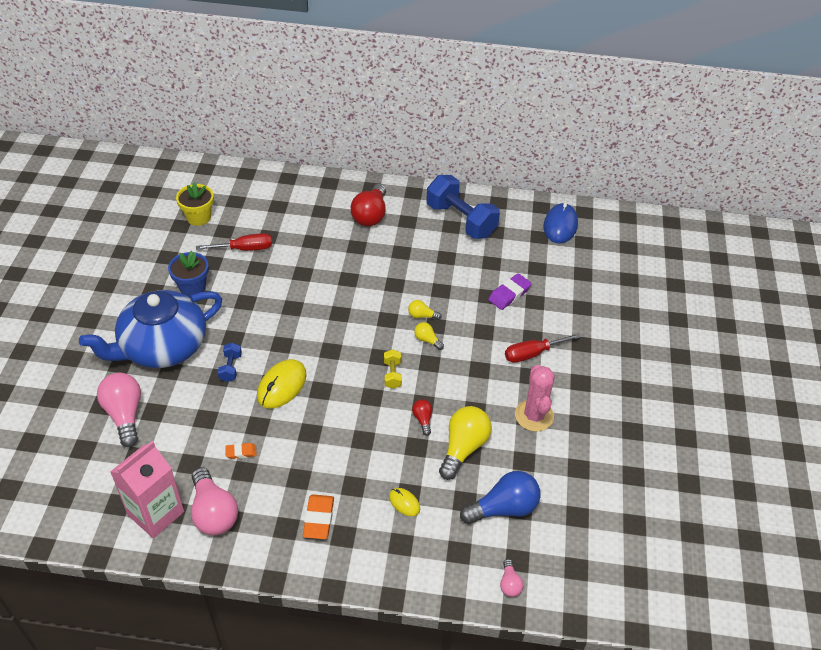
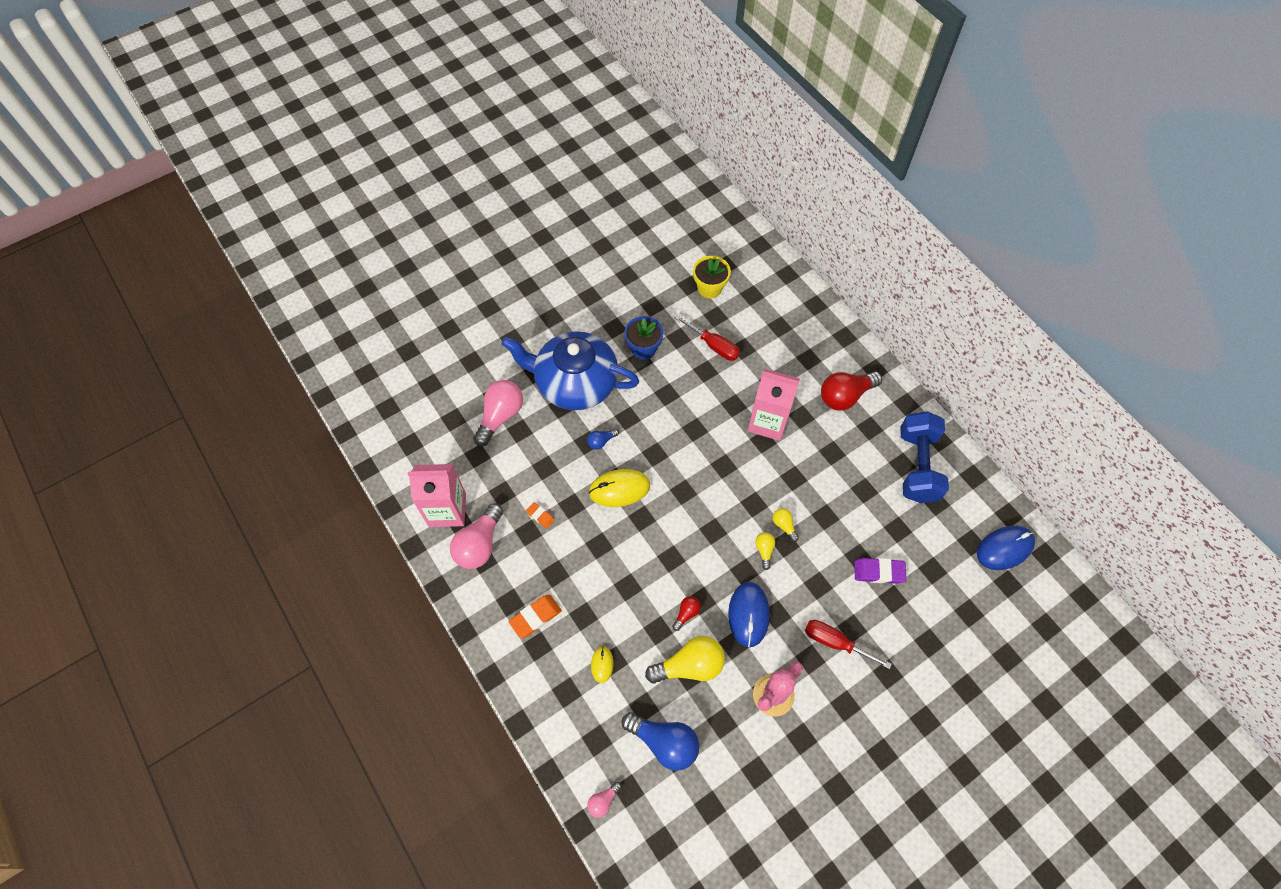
camera: 50 degrees right, 15 degrees up
blue dumbbell [218,343,242,382] -> blue light bulb [587,429,619,450]
yellow dumbbell [384,349,402,389] -> none
none -> blue mouse [728,582,770,647]
none -> pink carton [748,369,799,441]

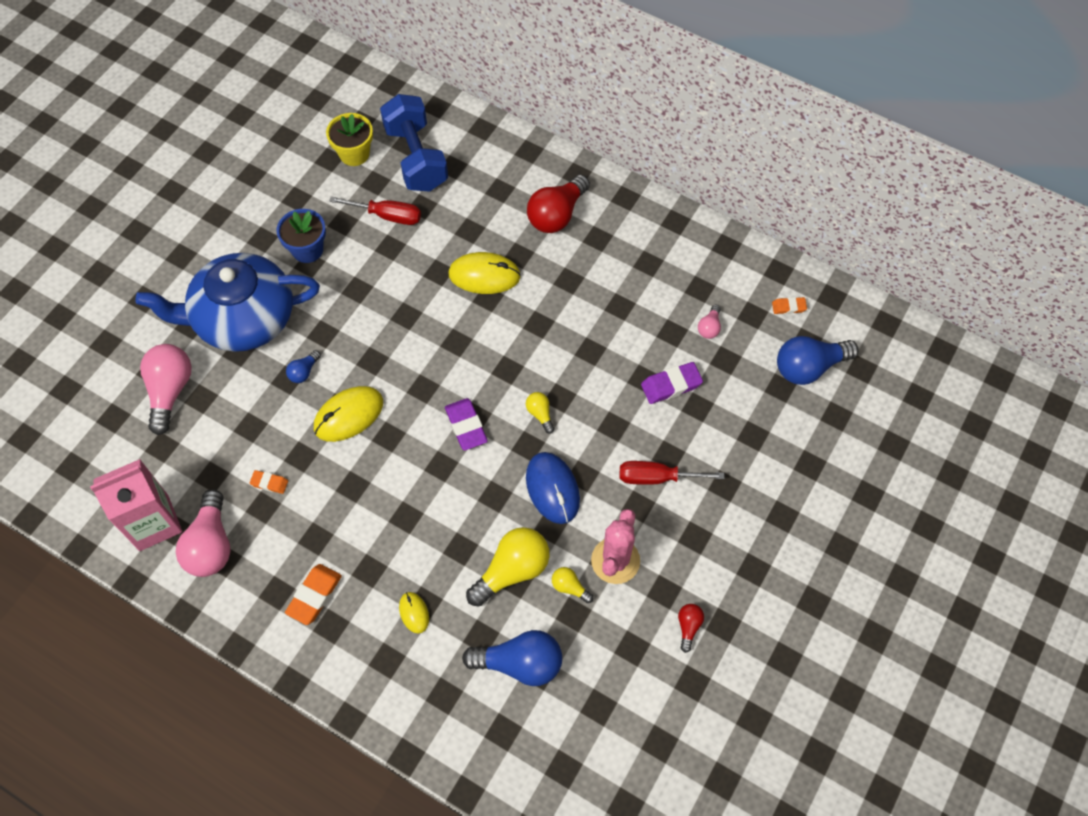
camera: 25 degrees left, 0 degrees up
pink light bulb [587,782,622,818] -> pink light bulb moved to [698,304,721,339]
red light bulb [672,596,701,631] -> red light bulb moved to [678,604,704,653]
pink carton [748,369,799,441] -> yellow mouse [448,252,521,294]
yellow light bulb [773,508,799,542] -> yellow light bulb moved to [552,567,593,603]
blue dumbbell [900,411,949,503] -> blue dumbbell moved to [380,94,448,192]
blue mouse [977,526,1035,570] -> orange eraser [772,297,807,314]
none -> purple eraser [445,398,488,450]
none -> blue light bulb [777,336,859,385]

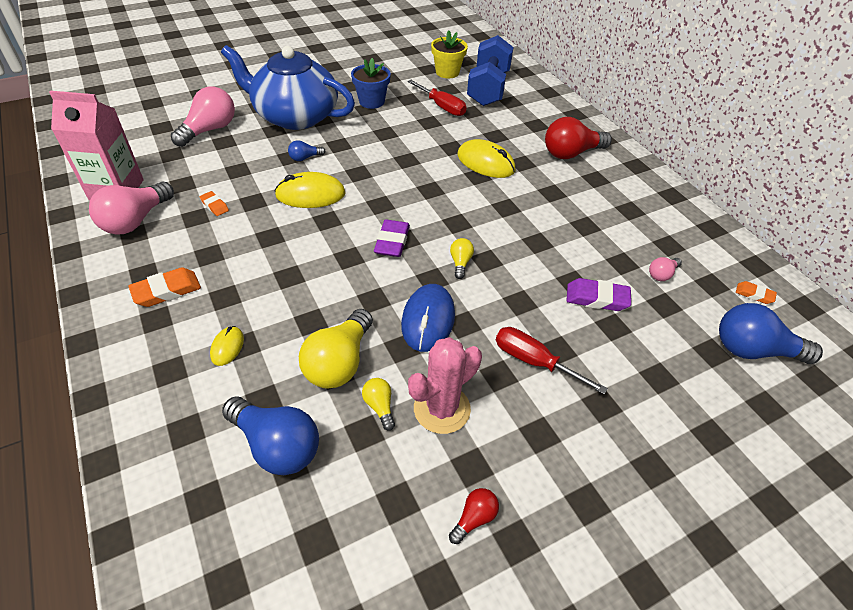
camera: 30 degrees right, 15 degrees down
yellow light bulb [466,527,550,607] -> yellow light bulb turned 120 degrees clockwise [299,309,373,389]

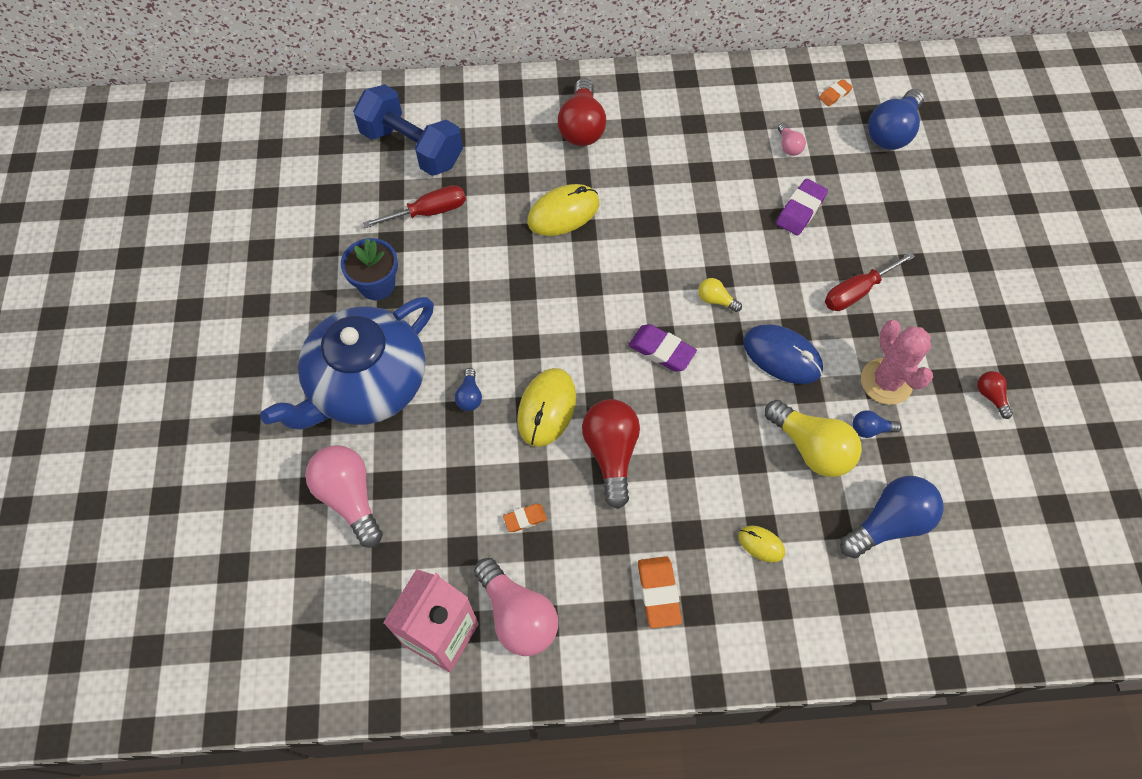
camera: 65 degrees left, 15 degrees up
yellow light bulb [362,378,395,431] -> blue light bulb [852,410,902,438]
yellow flower pot [431,30,468,78] -> none
none -> red light bulb [582,399,640,509]

